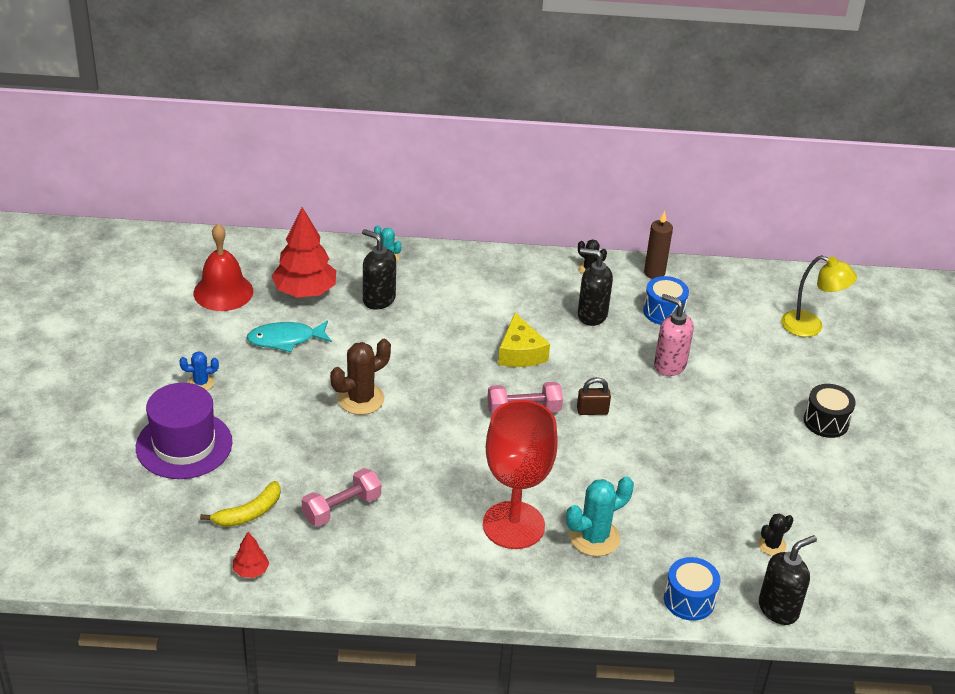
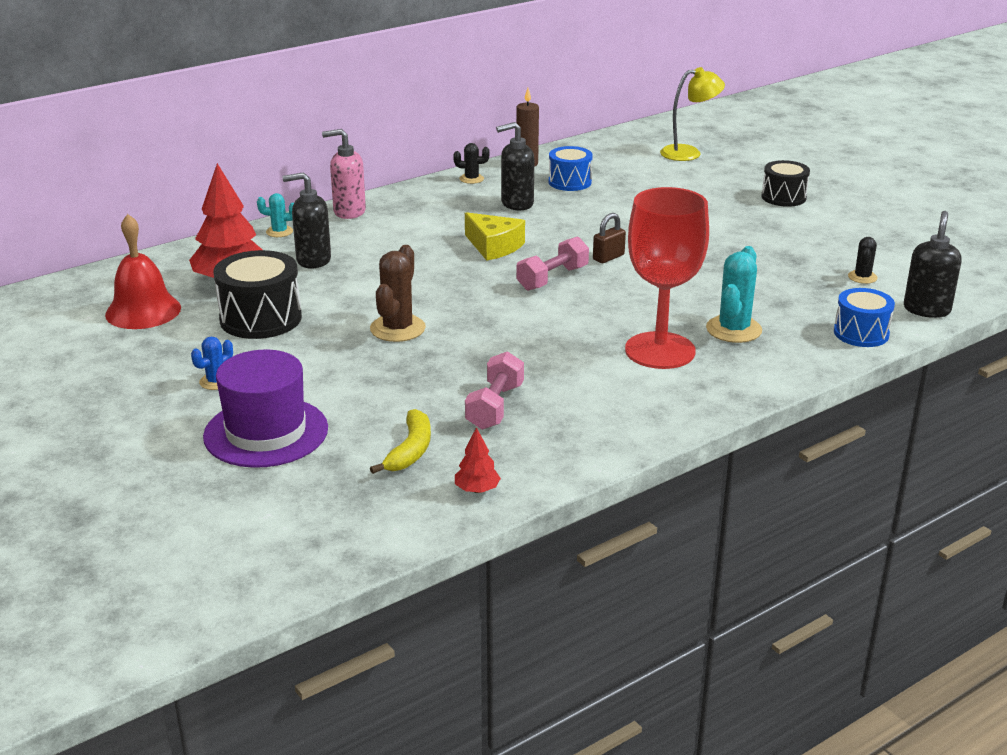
camera: 35 degrees left, 10 degrees down
turquoise fish [247,321,332,352] -> black drum [213,250,302,339]
pink soap dispenser [654,294,694,376] -> pink soap dispenser moved to [322,129,366,219]

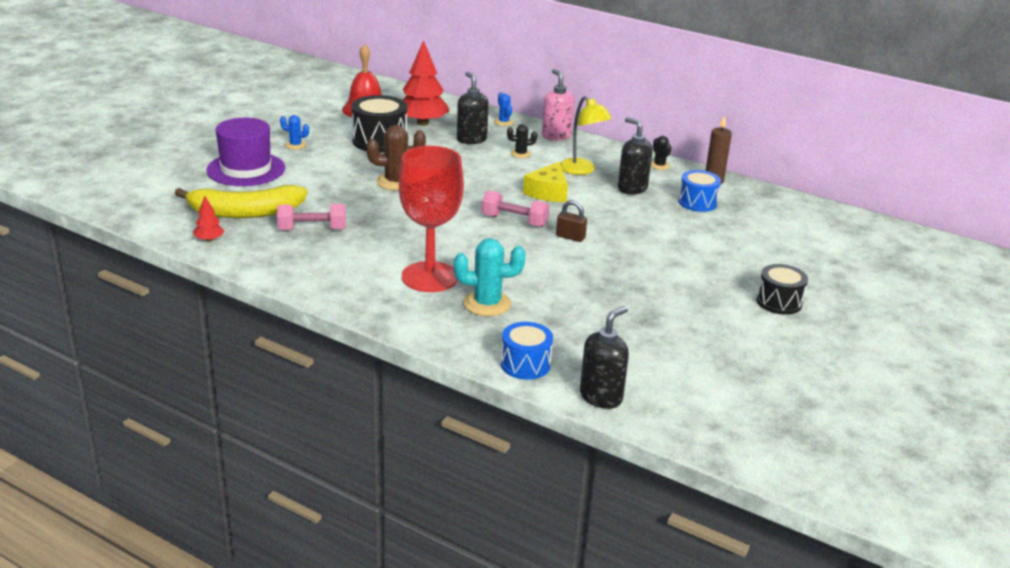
camera: 65 degrees right, 0 degrees up
turquoise cactus [257,193,294,237] -> blue cactus [494,92,514,126]
yellow banana [370,409,431,474] -> yellow banana [175,185,308,218], size x1.78
yellow lamp [660,67,725,161] -> yellow lamp moved to [560,96,612,175]
black cactus [848,237,878,284] -> black cactus moved to [507,124,537,158]
black soap dispenser [904,211,962,318] -> black soap dispenser turned 45 degrees counterclockwise [580,306,629,409]

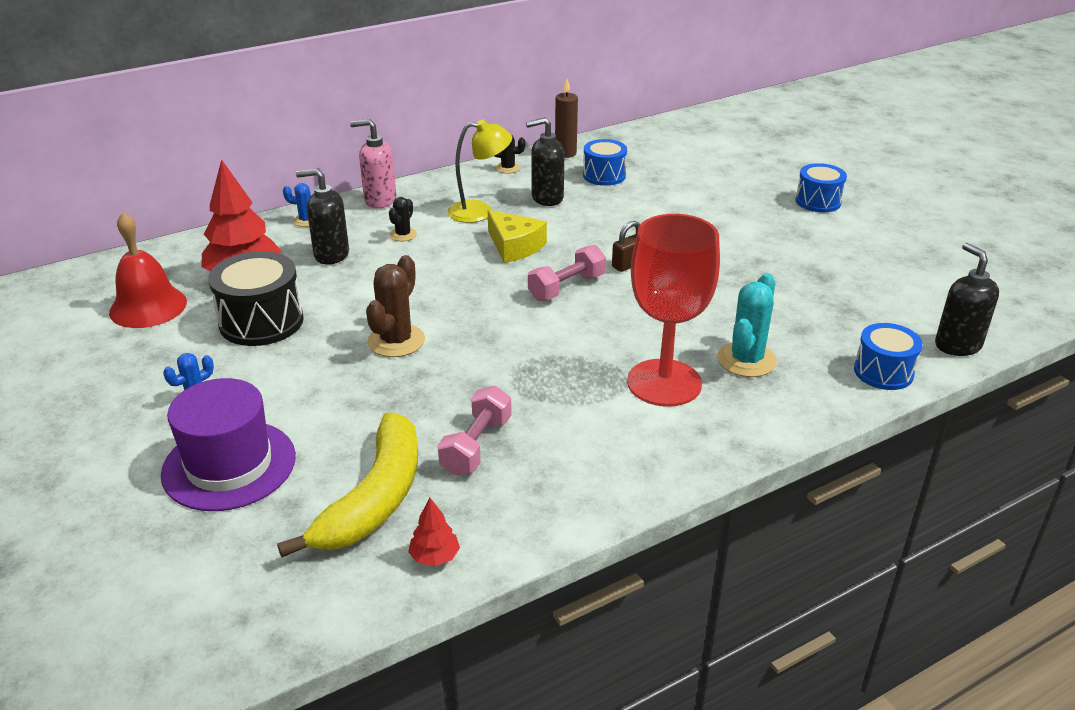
camera: 60 degrees left, 5 degrees up
black drum [756,264,808,315] -> blue drum [796,163,847,212]

